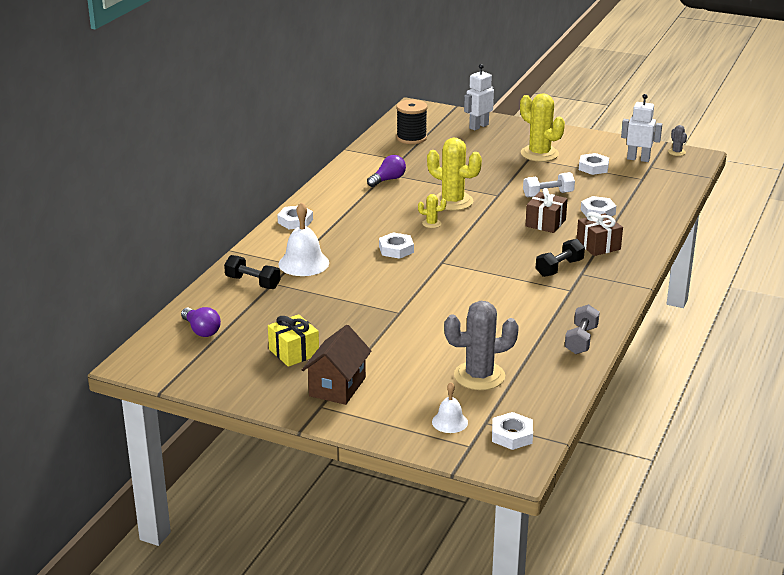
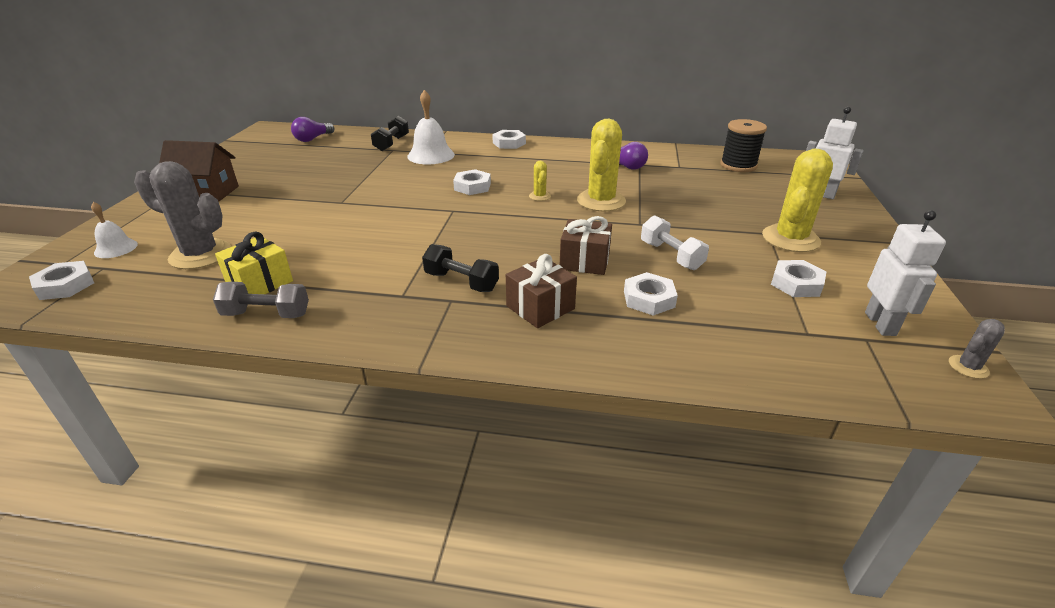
camera: 75 degrees right, 5 degrees up
yellow gift [268,314,319,367] -> yellow gift moved to [215,232,293,294]
grey cactus [444,301,519,390] -> grey cactus turned 45 degrees counterclockwise [134,161,231,269]

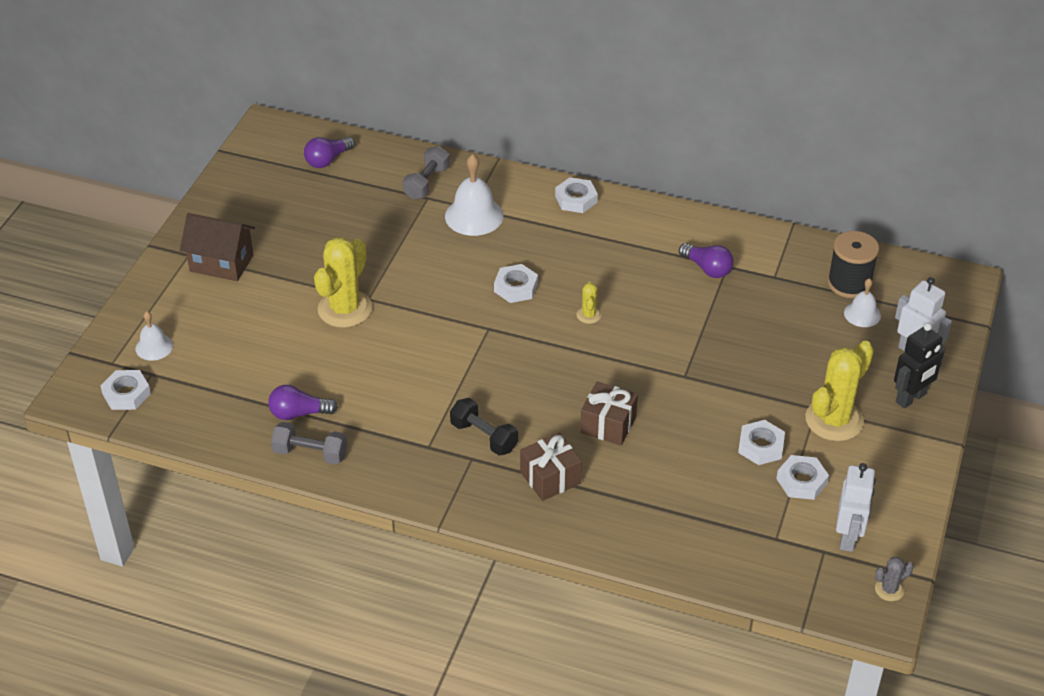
camera: 10 degrees right, 10 degrees up
grey cactus [134,161,231,269] -> none
yellow gift [215,232,293,294] -> purple light bulb [268,385,338,420]
black dumbbell [371,116,409,151] -> grey dumbbell [403,146,450,200]
yellow cactus [577,119,626,211] -> yellow cactus moved to [314,237,372,328]
white nut [624,272,678,316] -> white nut moved to [738,420,785,465]
white dumbbell [641,215,709,270] -> none
none -> white bell [844,278,881,327]
none -> black robot [894,323,945,408]

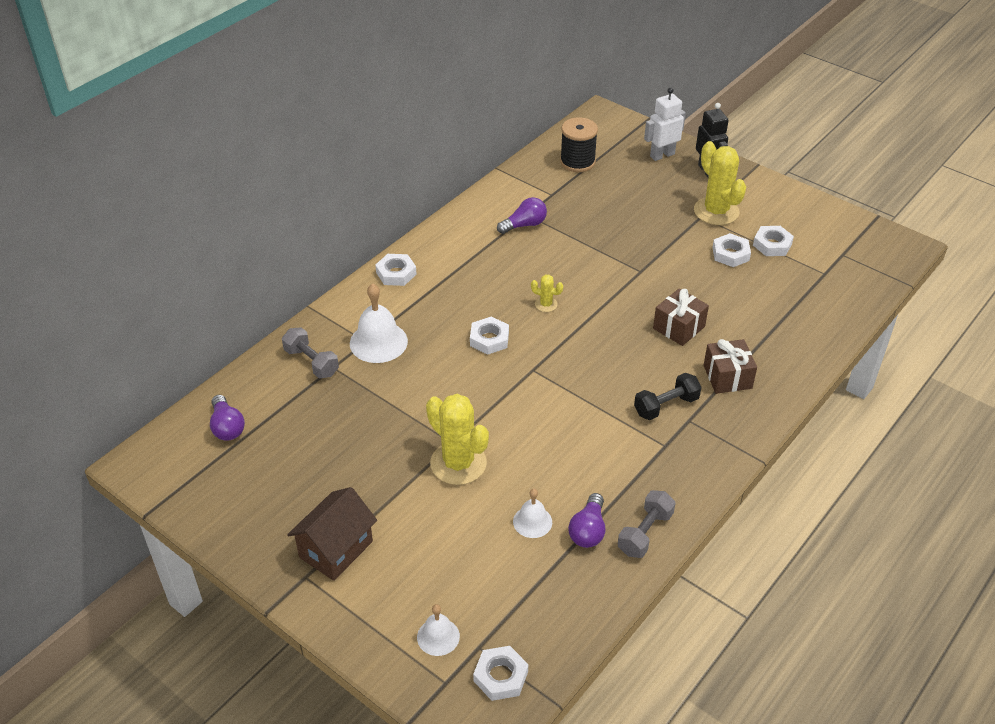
camera: 70 degrees left, 0 degrees up
white robot [836,463,876,552] -> none
white bell [844,278,881,327] -> white bell moved to [513,489,552,538]
grey cactus [875,557,914,601] -> none

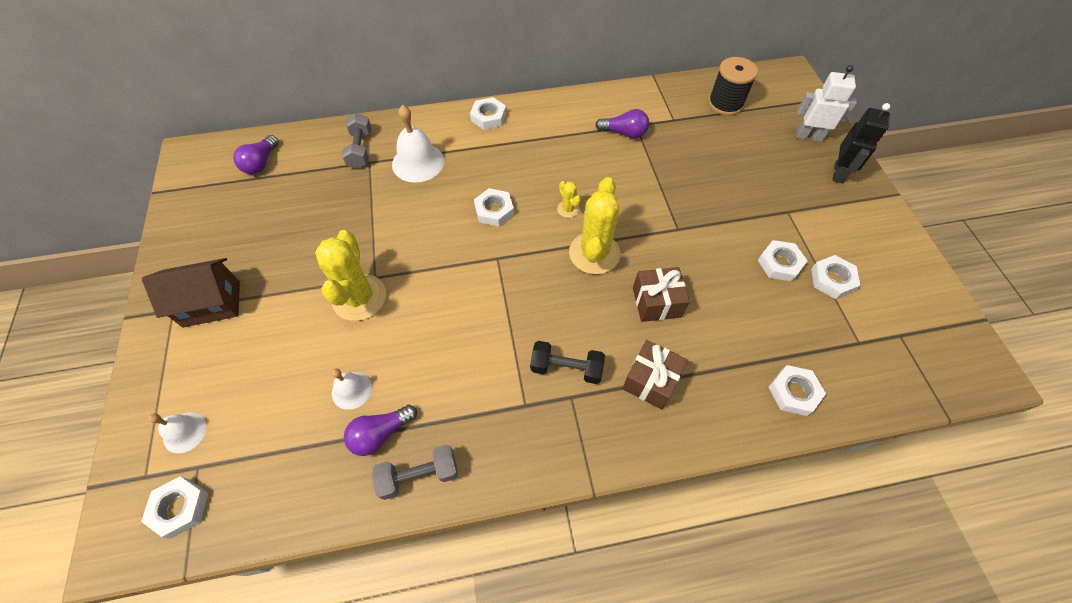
camera: 40 degrees right, 15 degrees up
yellow cactus [694,141,746,225] -> yellow cactus moved to [569,177,620,274]
none -> white nut [768,365,826,416]

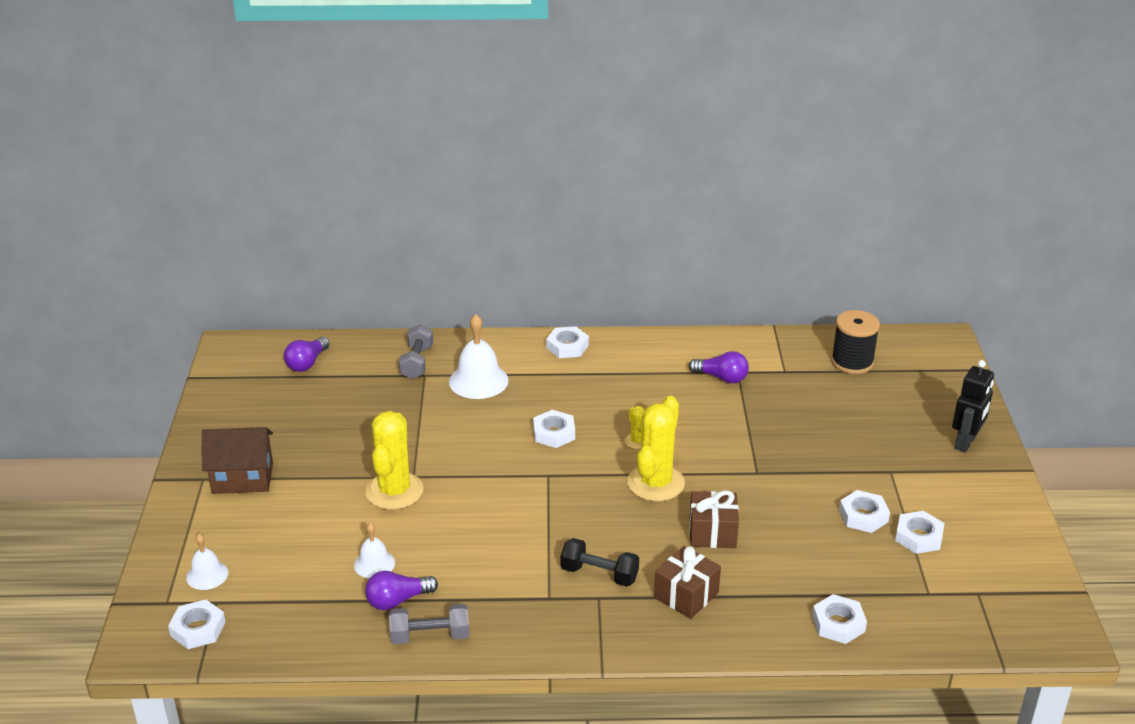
camera: 10 degrees right, 25 degrees down
white robot [796,65,857,142] -> none

